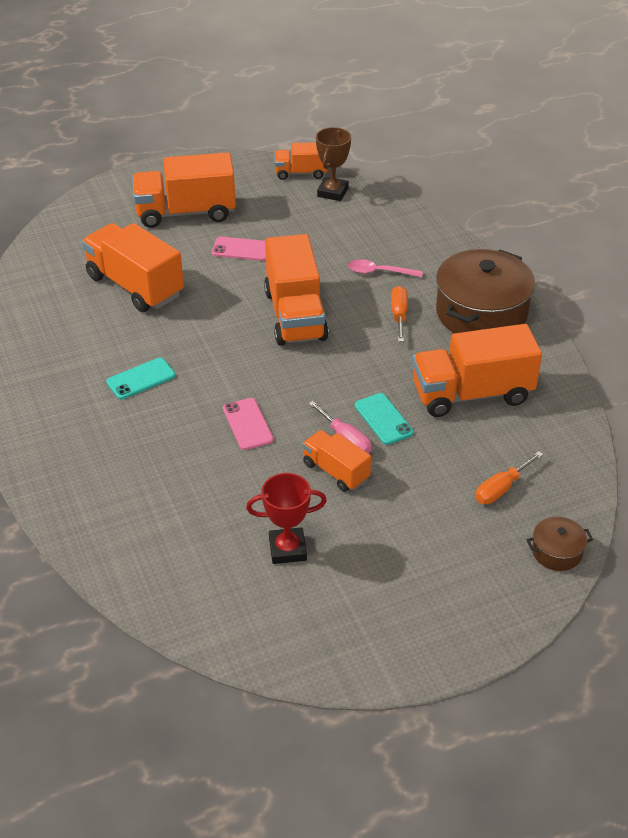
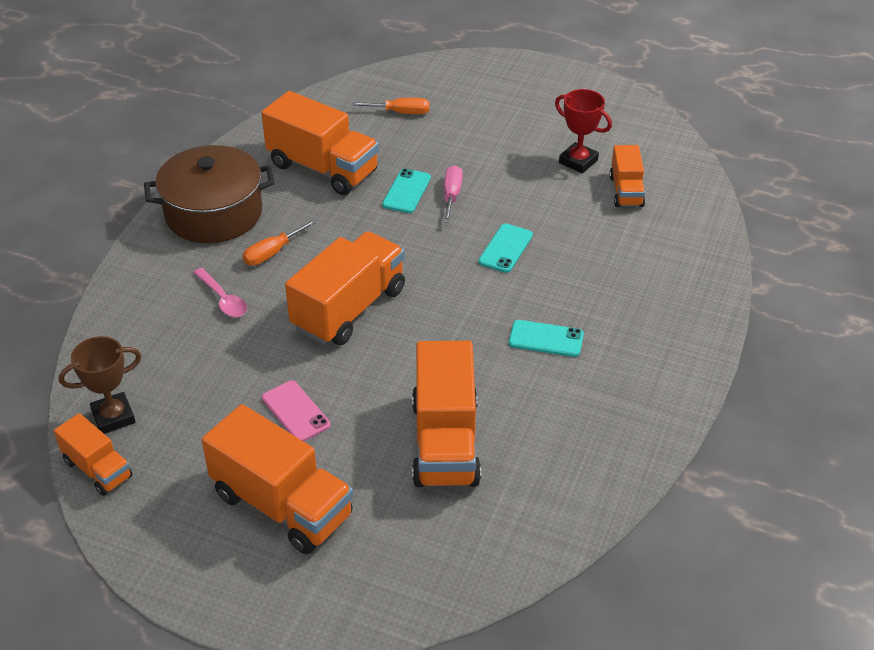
camera: 135 degrees left, 0 degrees up
pink phone [223,398,274,450] -> turquoise phone [478,224,533,273]
orange truck [302,430,371,492] -> orange truck moved to [609,145,645,207]
brown pot [526,517,593,571] -> none

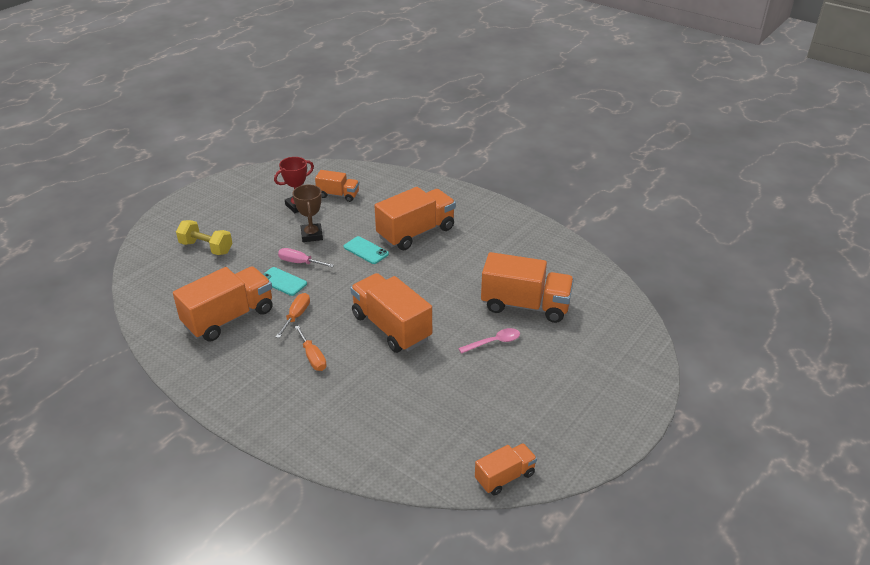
camera: 75 degrees left, 5 degrees down
brown trophy [59,336,141,434] -> brown trophy moved to [292,184,323,242]
brown pot [144,145,275,243] -> none
pink spoon [193,268,247,317] -> pink spoon moved to [458,328,520,354]
orange truck [202,404,353,554] -> orange truck moved to [374,187,456,250]
pink phone [262,381,330,441] -> none
orange screwdriver [351,98,429,114] -> orange screwdriver moved to [276,293,310,338]
turquoise phone [509,320,584,357] -> none
none -> yellow dumbbell [176,220,232,255]

